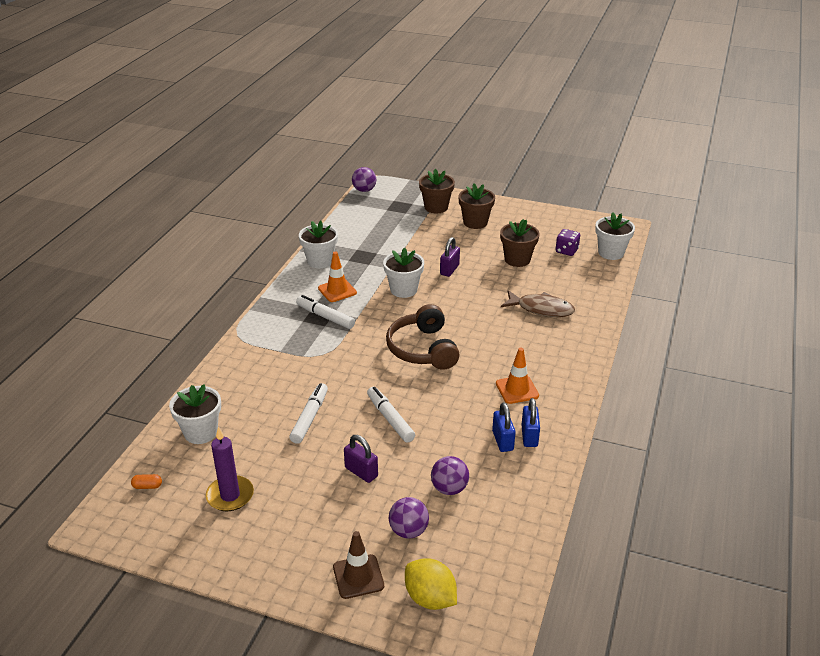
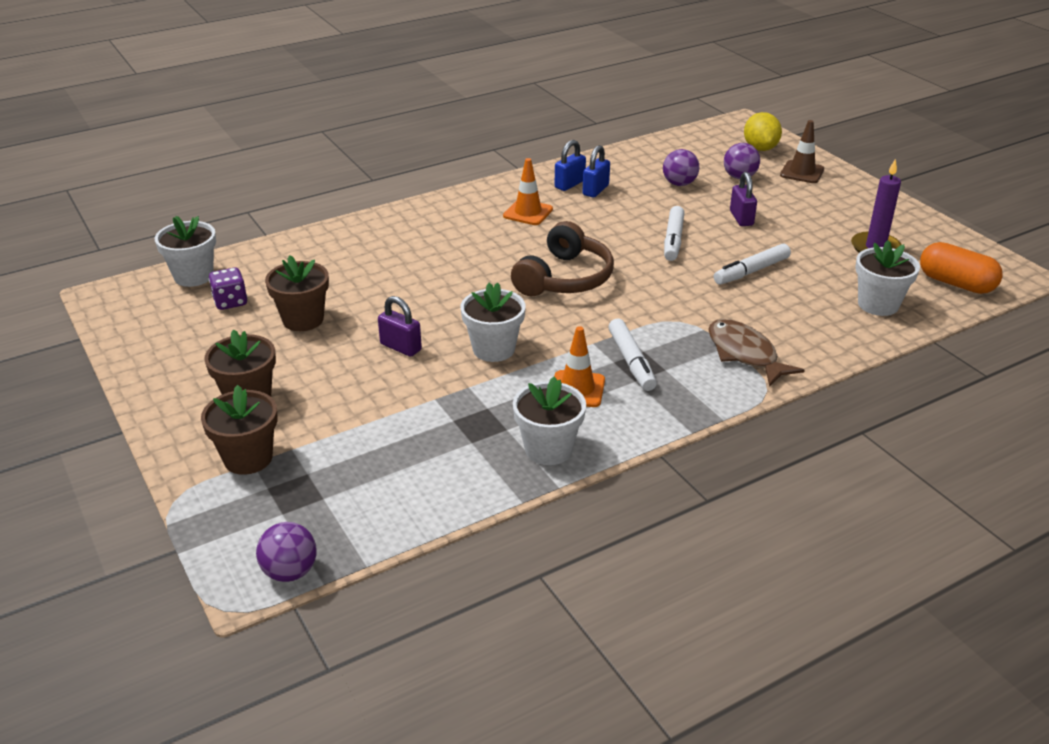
camera: 140 degrees left, 0 degrees up
orange capsule [131,474,162,489] -> orange capsule [920,242,1003,294], size x2.39
purple padlock [440,237,460,277] -> purple padlock turned 60 degrees clockwise [378,296,422,357]
brown fish [501,290,575,317] -> brown fish moved to [708,319,805,387]

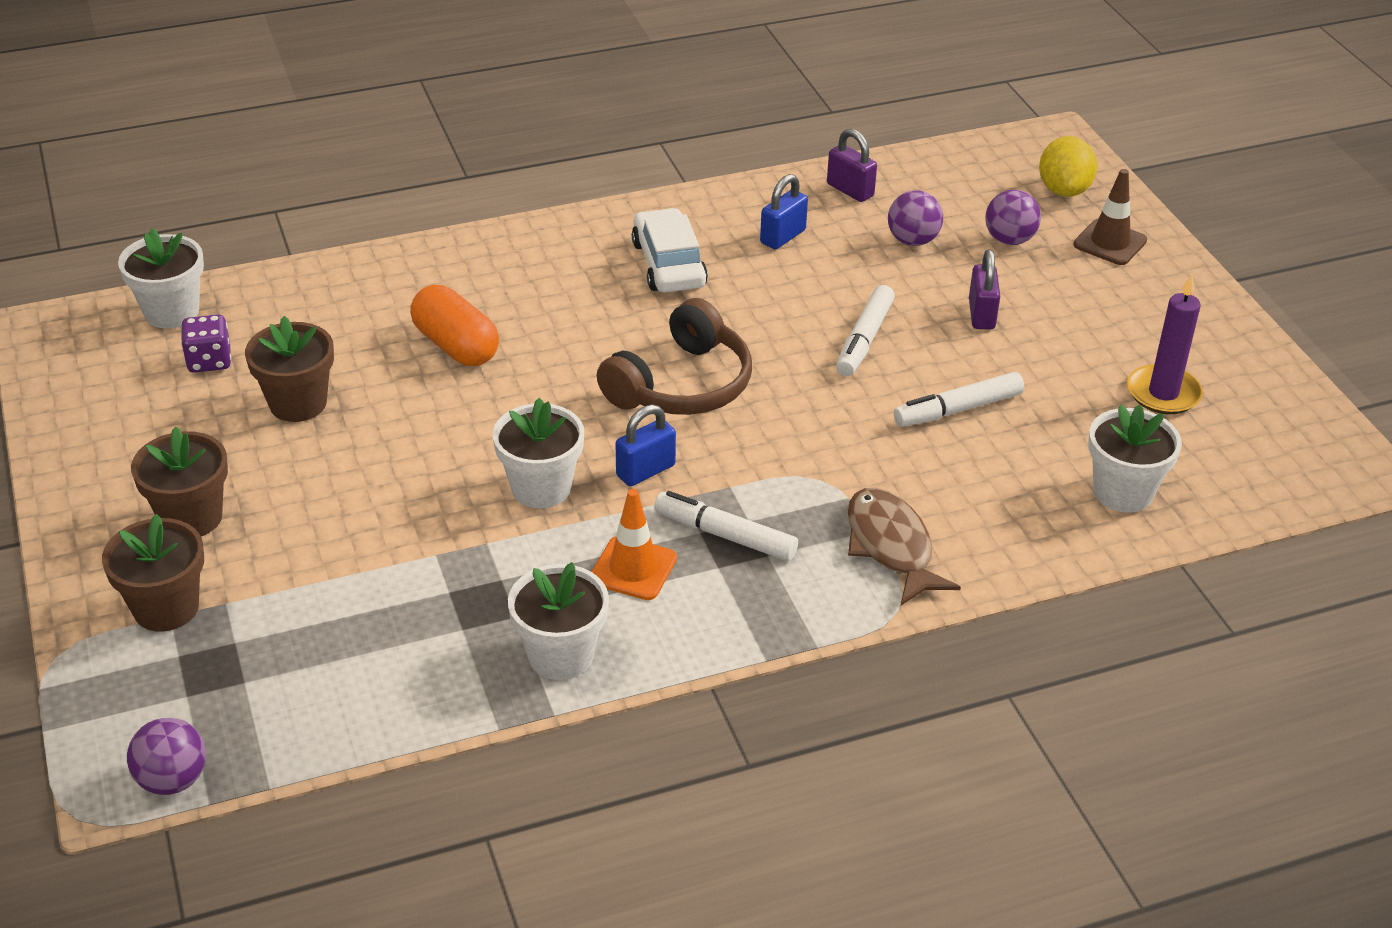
camera: 10 degrees right, 5 degrees up
purple padlock [378,296,422,357] -> purple padlock moved to [827,129,877,202]
orange traffic cone [503,158,553,225] -> white car [632,208,708,293]
blue padlock [555,140,586,191] -> blue padlock moved to [616,405,676,486]
white marker [608,319,657,391] -> white marker turned 120 degrees clockwise [654,491,798,561]
orange capsule [920,242,1003,294] -> orange capsule moved to [410,285,499,366]

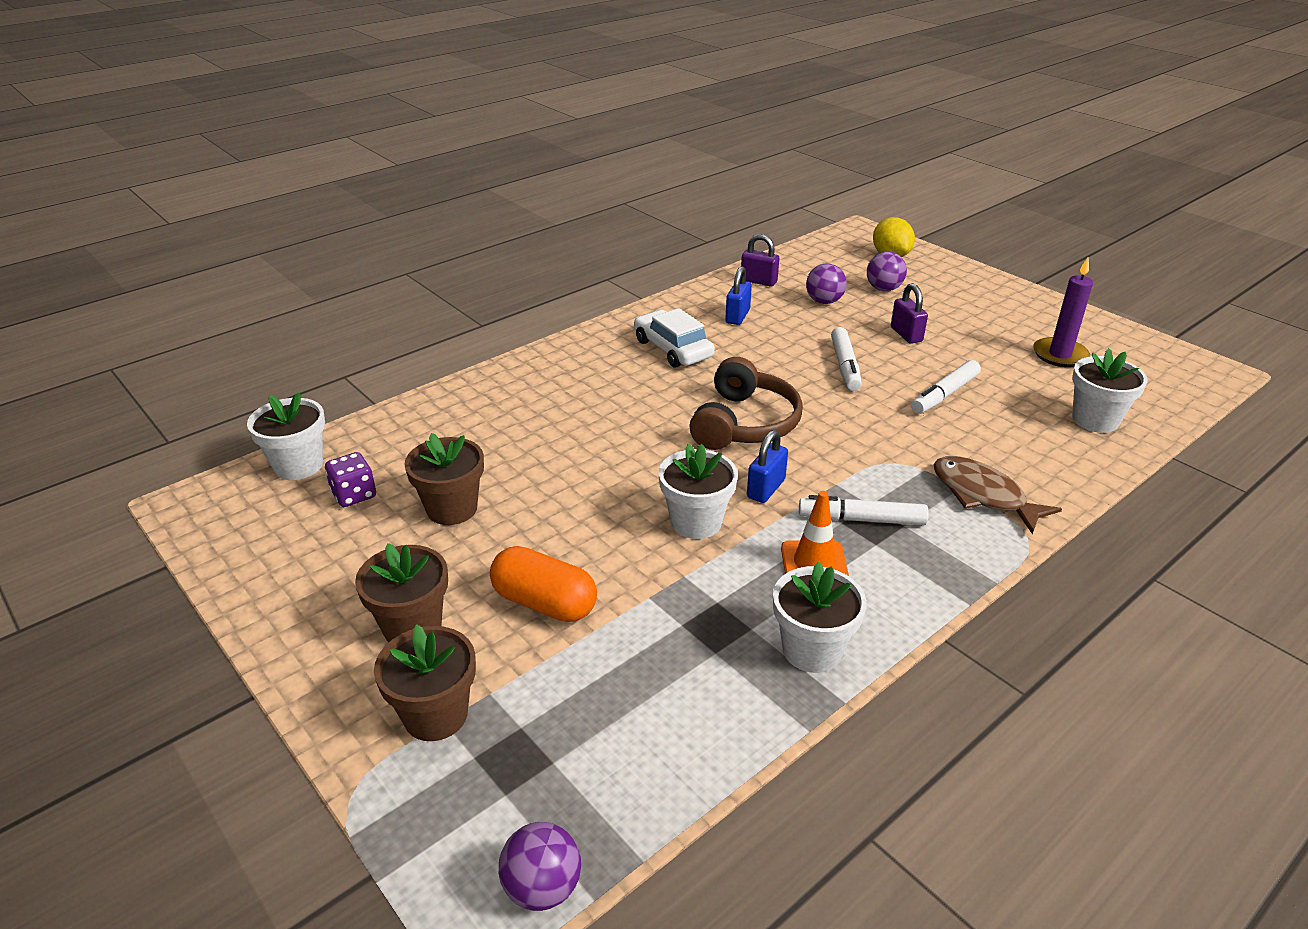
camera: 20 degrees left, 5 degrees down
orange capsule [410,285,499,366] -> orange capsule moved to [490,546,597,622]
brown traffic cone [1073,169,1147,265] -> none

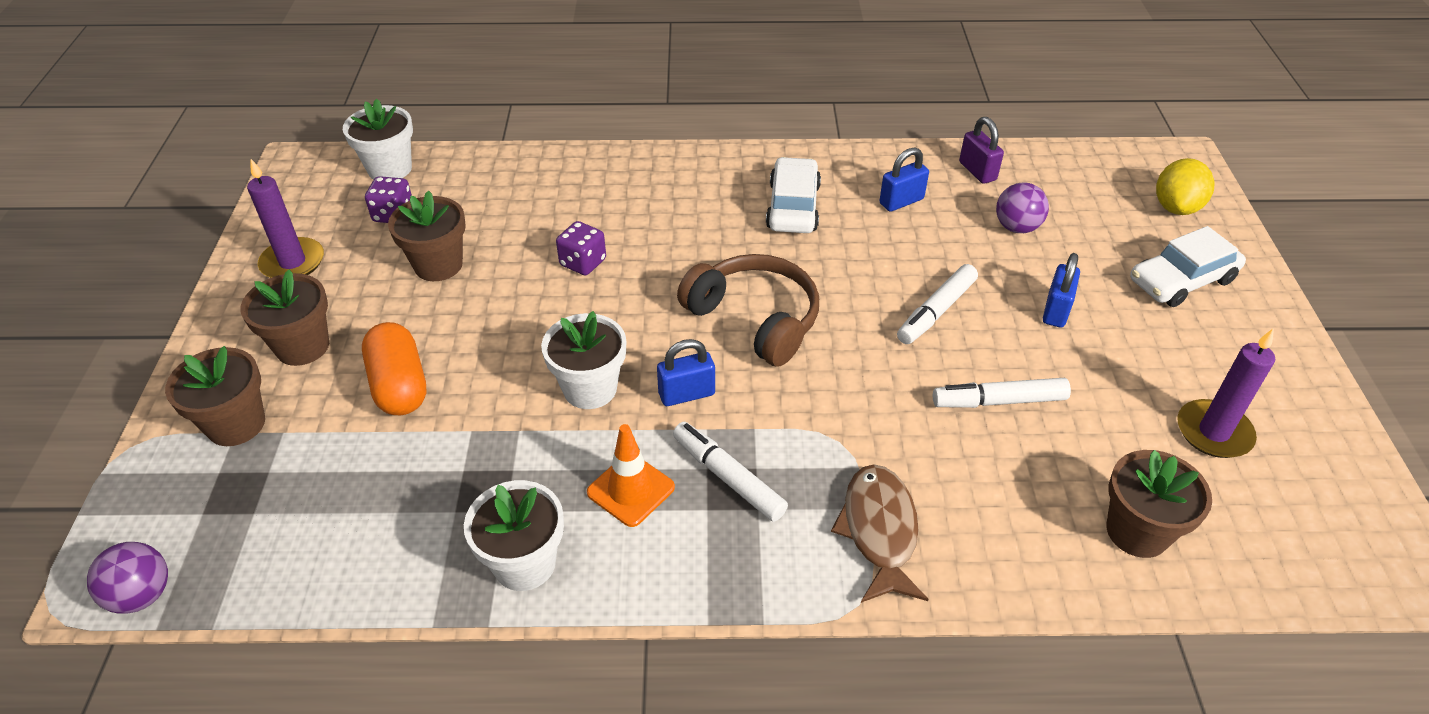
camera: 40 degrees right, 10 degrees up
brown headphones [690,357,803,450] -> brown headphones turned 105 degrees counterclockwise [677,254,819,366]
purple ball [867,251,907,291] -> none
purple padlock [891,283,928,344] -> blue padlock [1043,253,1080,328]
white flower pot [1072,348,1148,433] -> brown flower pot [1106,450,1212,558]
none -> purple candle [247,159,324,278]
none -> purple dice [556,221,606,275]
none -> white car [1130,226,1246,307]

